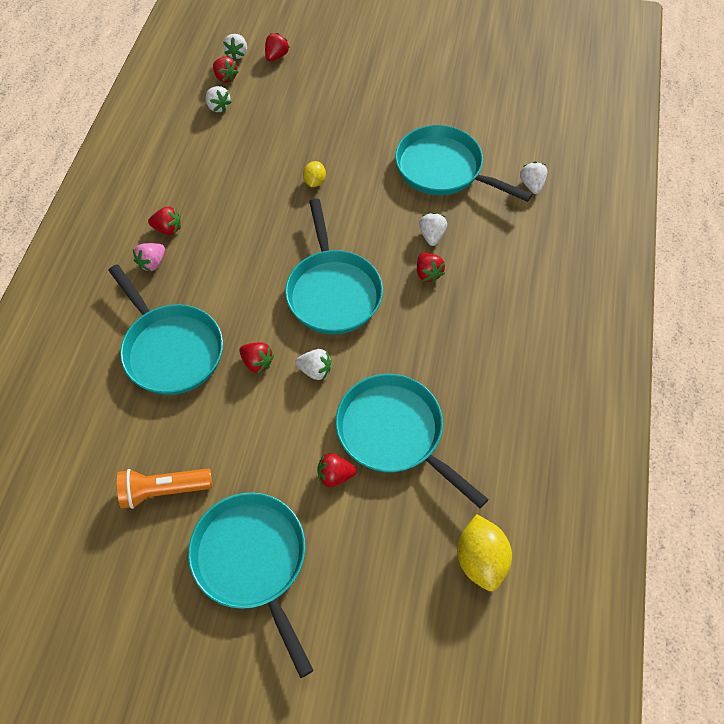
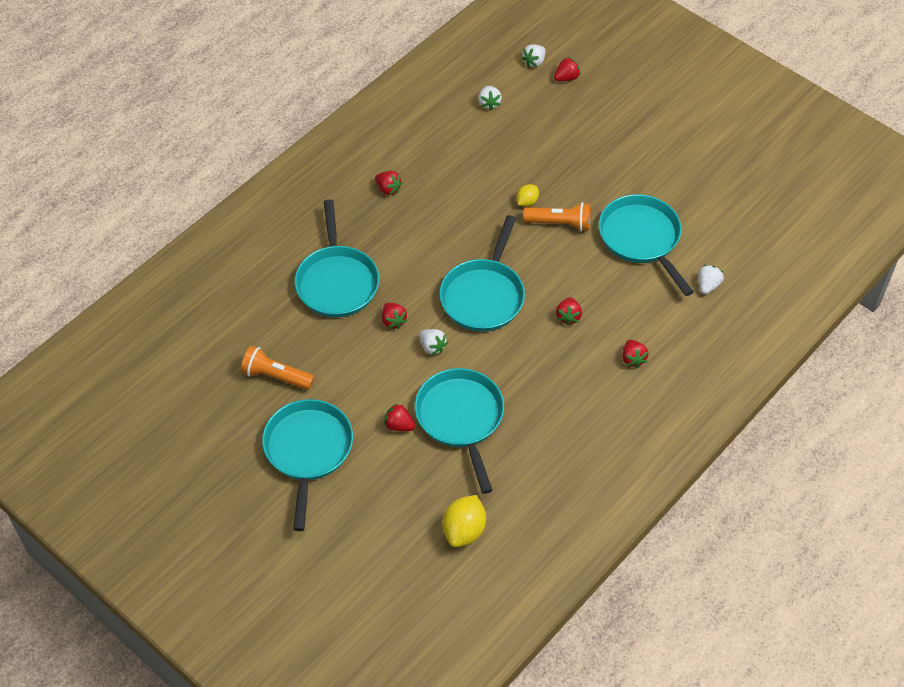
camera: 30 degrees right, 5 degrees down
pink strawberry [133,243,165,272] -> none
red strawberry [213,57,239,83] -> red strawberry moved to [622,340,648,368]
white strawberry [419,213,447,246] -> none
none -> orange flashlight [523,202,591,231]

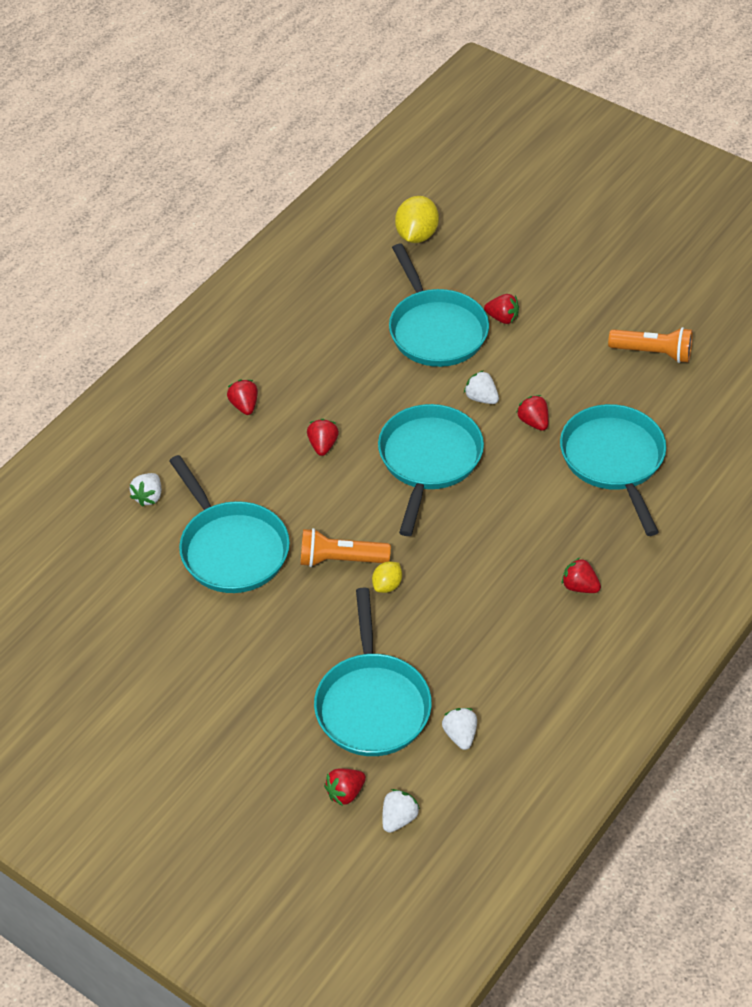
camera: 175 degrees right, 5 degrees down
turquoise pan [262,399,353,531] -> turquoise pan moved to [314,587,432,756]

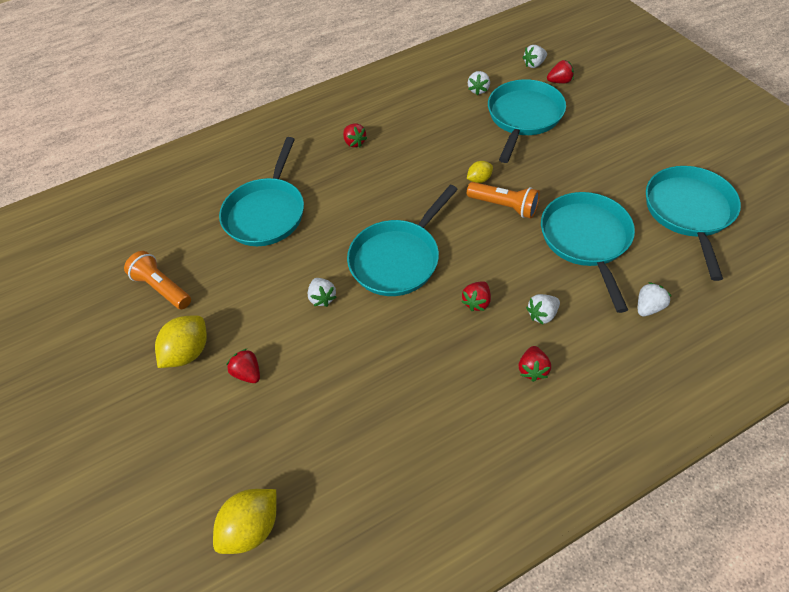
camera: 150 degrees left, 5 degrees up
turquoise pan [389,244,489,367] -> turquoise pan moved to [646,166,741,281]
red strawberry [516,395,549,431] -> none
none -> yellow lemon [155,316,207,368]
none -> white strawberry [526,294,560,324]

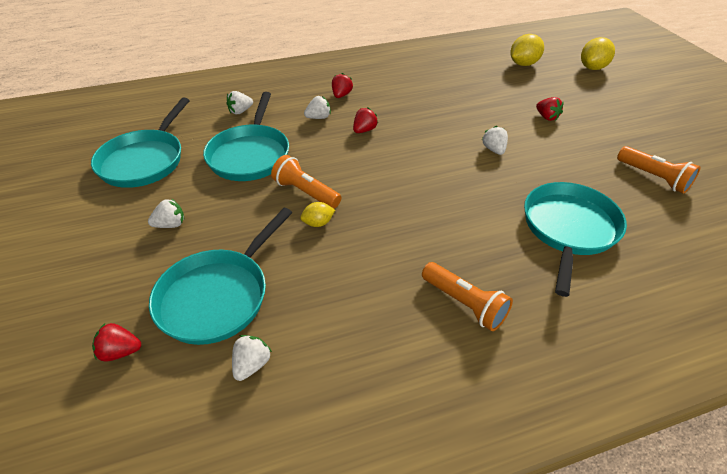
camera: 175 degrees left, 10 degrees down
yellow lemon [155,316,207,368] -> yellow lemon moved to [581,37,615,70]
red strawberry [343,123,367,147] -> orange flashlight [422,262,513,331]
turquoise pan [347,185,458,296] -> none
white strawberry [522,45,547,68] -> white strawberry moved to [148,198,184,228]

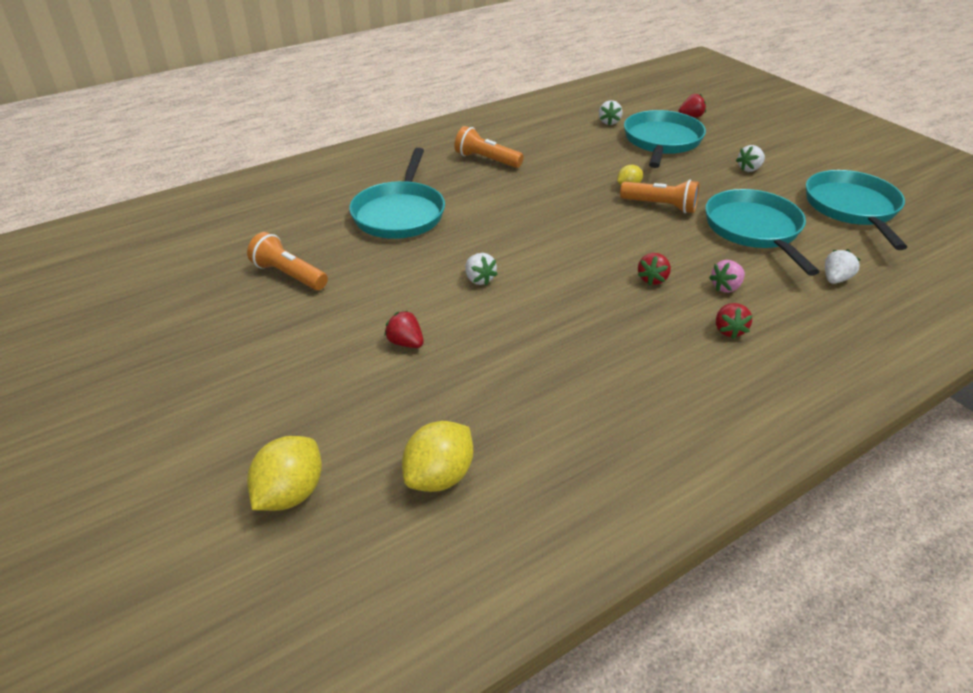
camera: 165 degrees right, 5 degrees down
white strawberry [304,96,331,119] -> pink strawberry [709,260,745,293]

